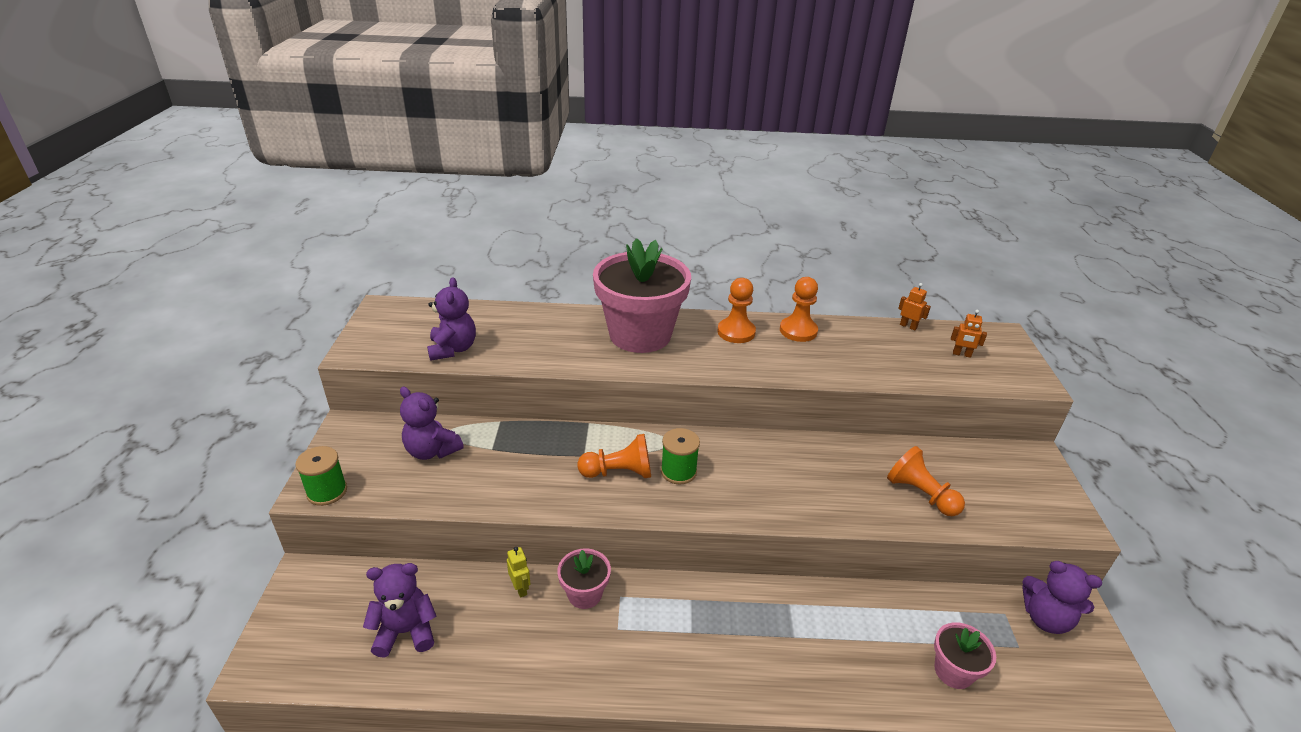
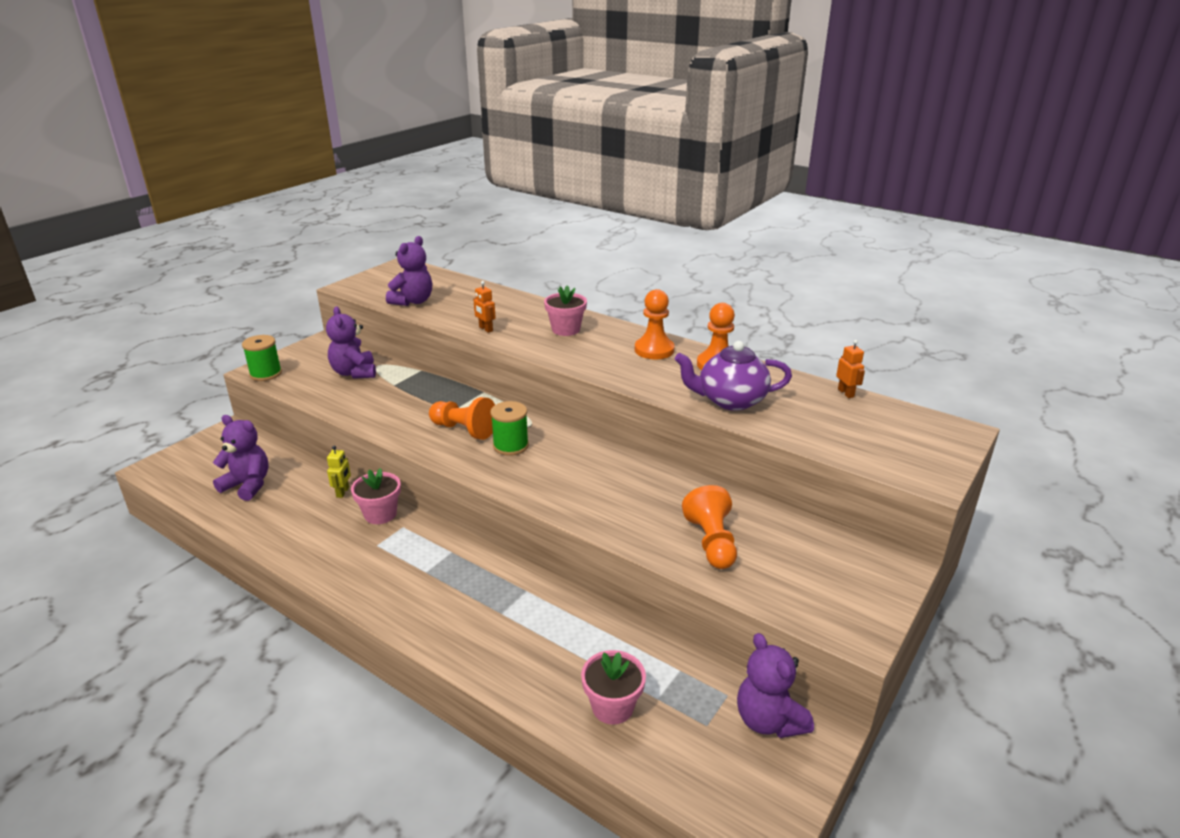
camera: 35 degrees right, 5 degrees down
pink flower pot [593,238,691,353] -> pink flower pot [544,285,587,336], size x0.46
orange robot [951,310,987,358] -> orange robot moved to [473,281,496,333]
none -> purple teapot [675,341,792,411]

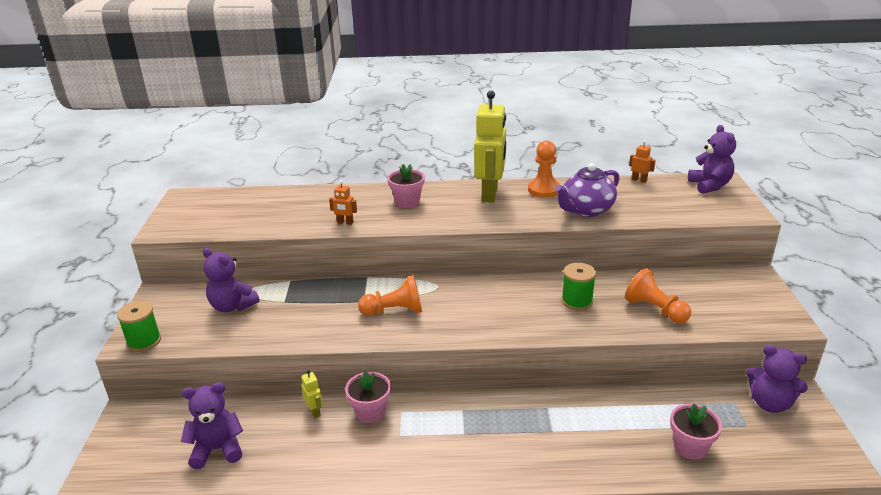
camera: 35 degrees left, 0 degrees up
purple teddy bear [386,236,432,306] -> purple teddy bear moved to [688,125,736,194]
green spool [490,401,529,456] -> green spool moved to [561,263,596,310]
orange pawn [635,289,675,359] -> yellow robot [474,90,506,203]

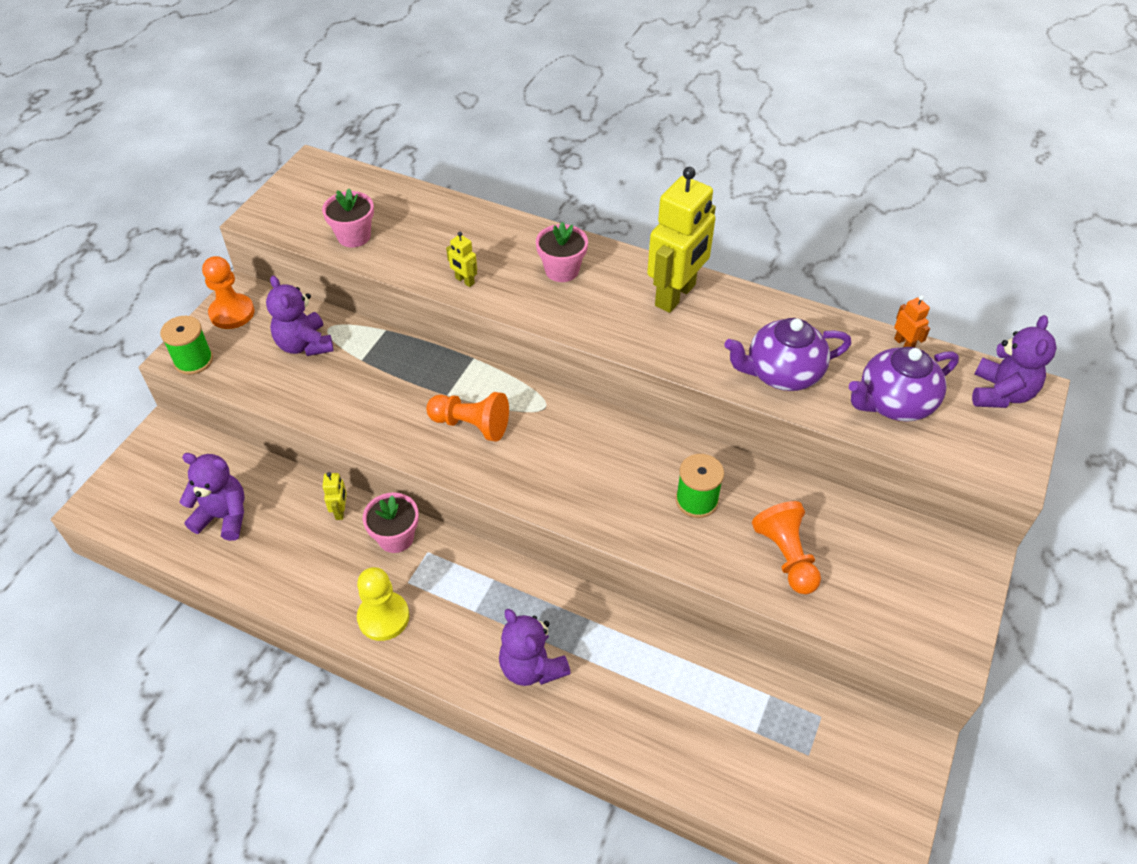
camera: 25 degrees right, 20 degrees up
orange robot [329,180,357,225] -> yellow robot [446,232,477,287]
orange pawn [528,141,560,198] -> orange pawn moved to [202,256,254,329]
pink flower pot [670,404,722,460] -> pink flower pot moved to [322,189,374,247]
purple teddy bear [746,345,808,413] -> purple teddy bear moved to [499,609,571,686]
none -> yellow pawn [357,567,410,641]
none -> purple teapot [849,347,959,422]

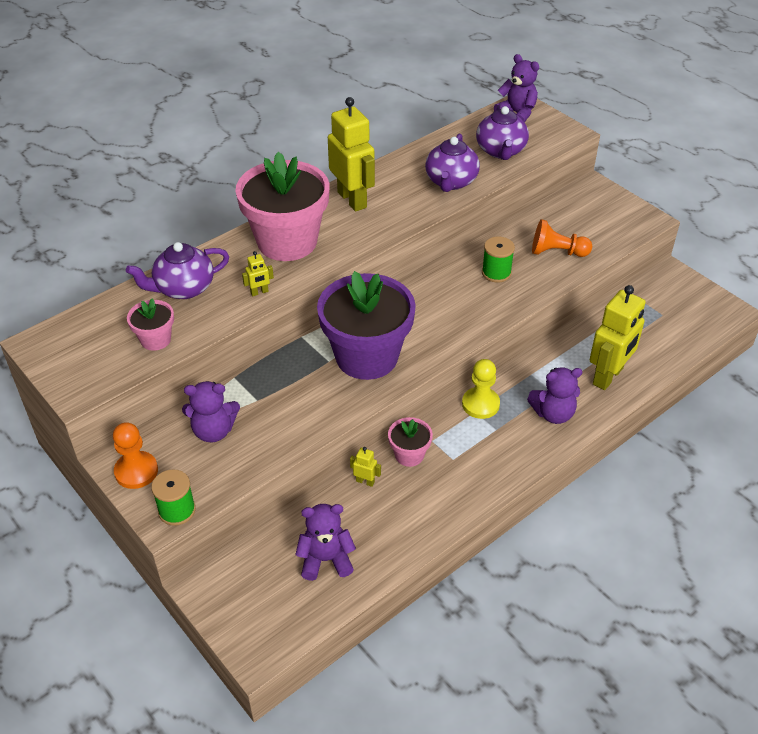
camera: 65 degrees left, 5 degrees down
purple teddy bear [179,453,245,541] -> purple teddy bear turned 45 degrees clockwise [295,504,356,581]
yellow pawn [357,567,410,641] -> yellow pawn moved to [462,359,500,419]
orange pawn [426,392,509,442] -> purple flower pot [317,271,416,380]
pink flower pot [536,222,588,282] -> pink flower pot [235,152,330,261], size x2.19
orange robot [894,295,930,347] -> none
none -> purple teapot [126,242,229,299]
none -> yellow robot [589,285,646,390]

